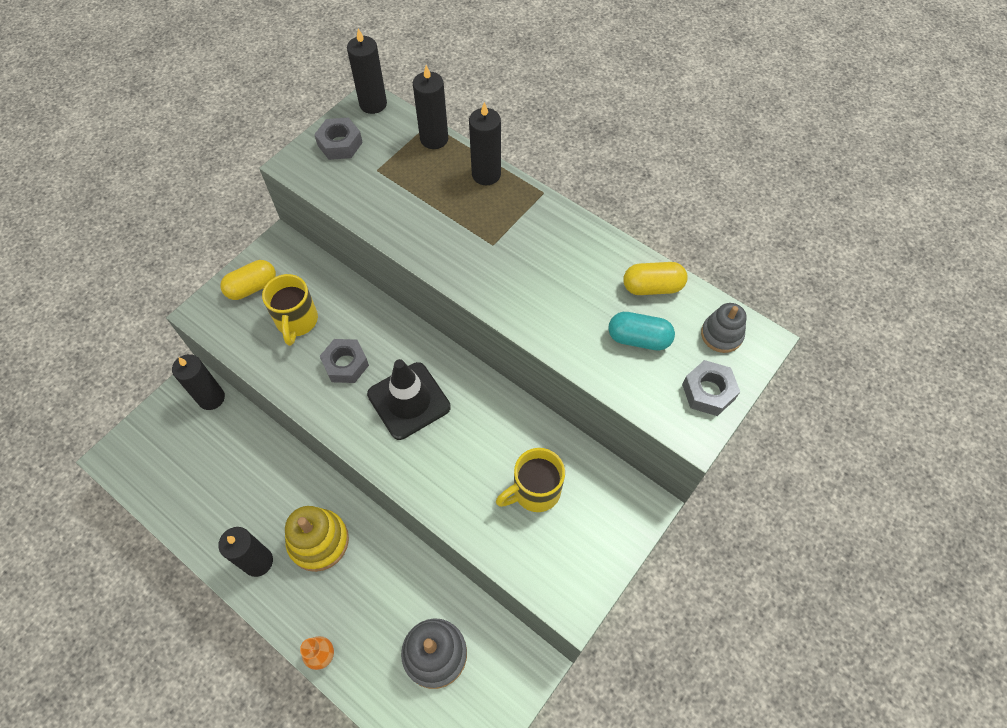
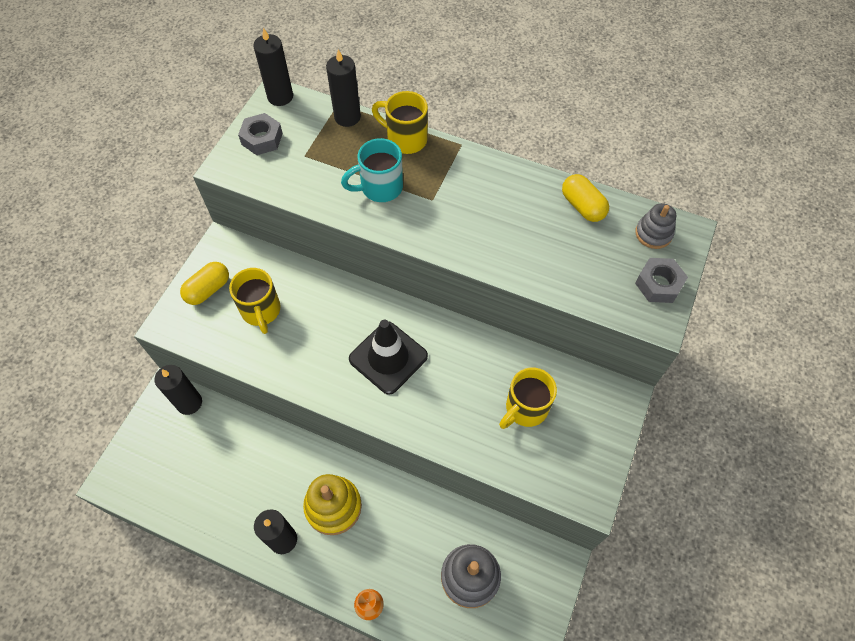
camera: 15 degrees left, 0 degrees up
grey nut [320,339,369,383] -> none
black candle [469,102,501,185] -> yellow mug [372,91,428,154]
turquoise capsule [608,312,675,350] -> none
yellow capsule [623,262,688,295] -> yellow capsule turned 75 degrees clockwise [562,174,609,222]
none -> turquoise mug [341,138,403,202]

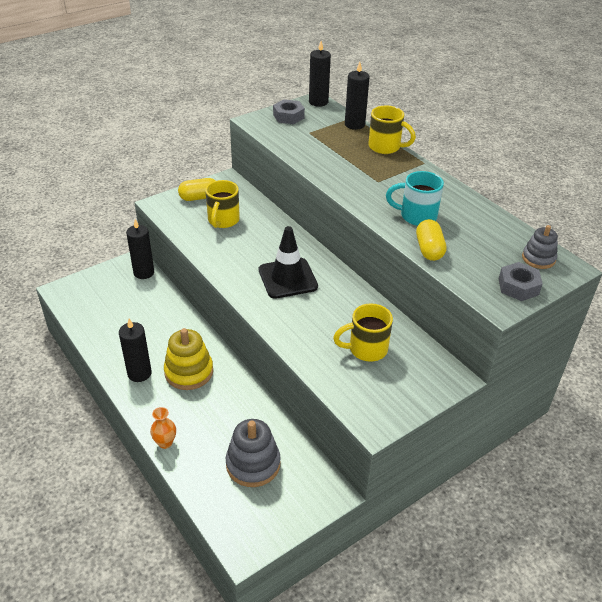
camera: 30 degrees right, 20 degrees down
turquoise mug [341,138,403,202] -> turquoise mug moved to [386,171,444,226]
yellow mug [372,91,428,154] -> yellow mug turned 150 degrees clockwise [368,106,416,154]
yellow capsule [562,174,609,222] -> yellow capsule moved to [416,219,446,261]

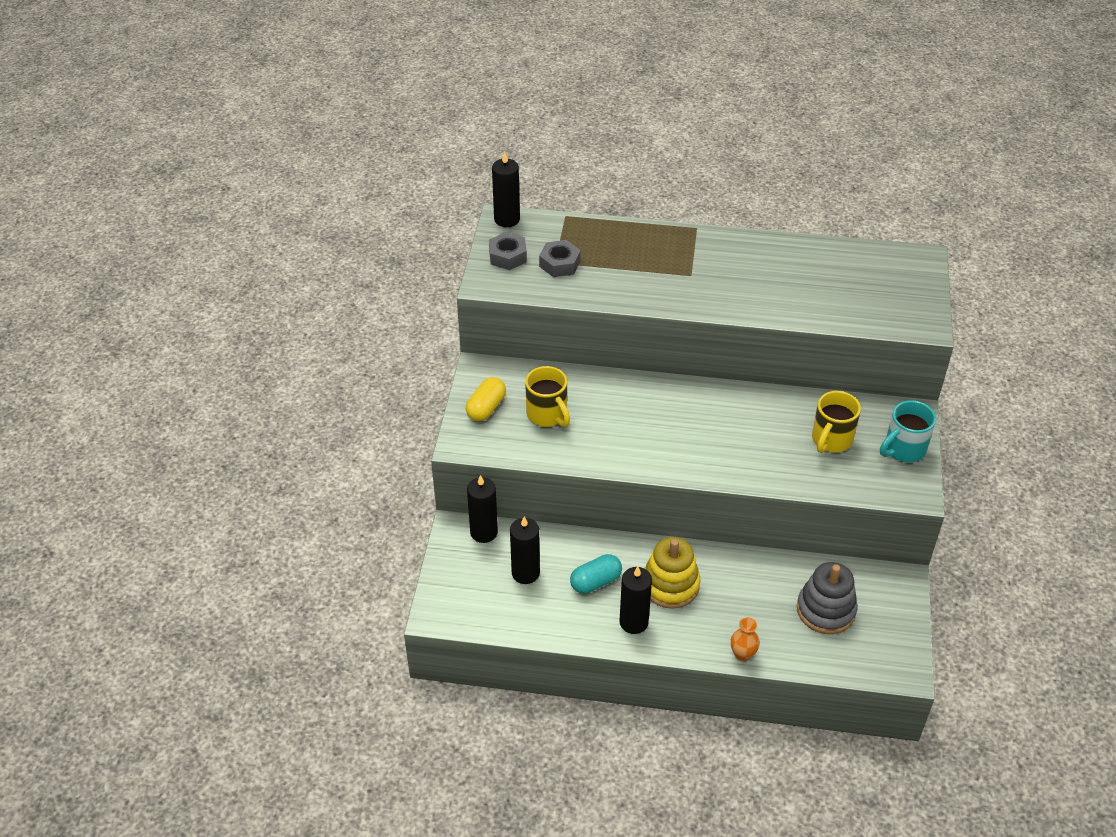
camera: 45 degrees left, 5 degrees up
black traffic cone [259,226,318,299] -> none
black candle [345,62,370,130] -> black candle moved to [510,516,540,584]
yellow mug [368,106,416,154] -> none
turquoise mug [386,171,444,226] -> turquoise mug moved to [880,400,936,462]
yellow capsule [416,219,446,261] -> none
grey nut [499,262,543,301] -> grey nut moved to [539,240,581,277]
grey stacking toy [522,225,558,269] -> none
none -> turquoise capsule [570,554,622,594]

